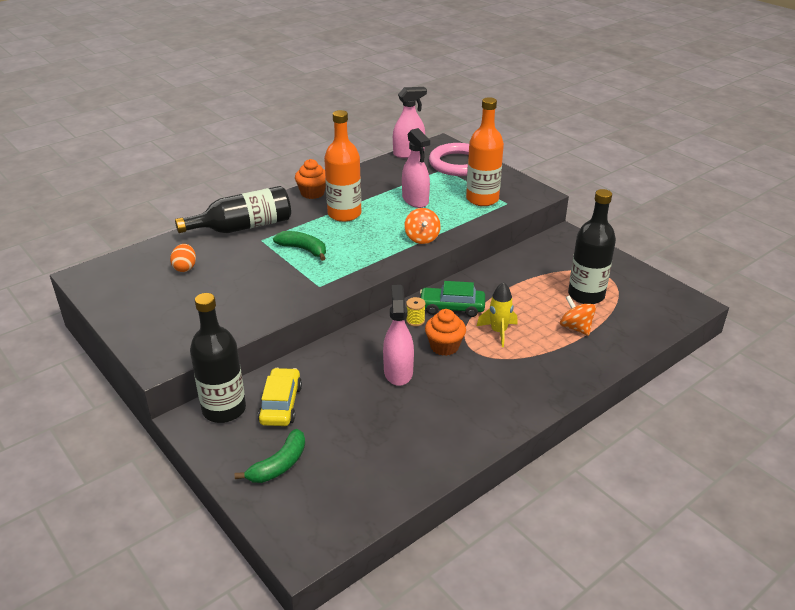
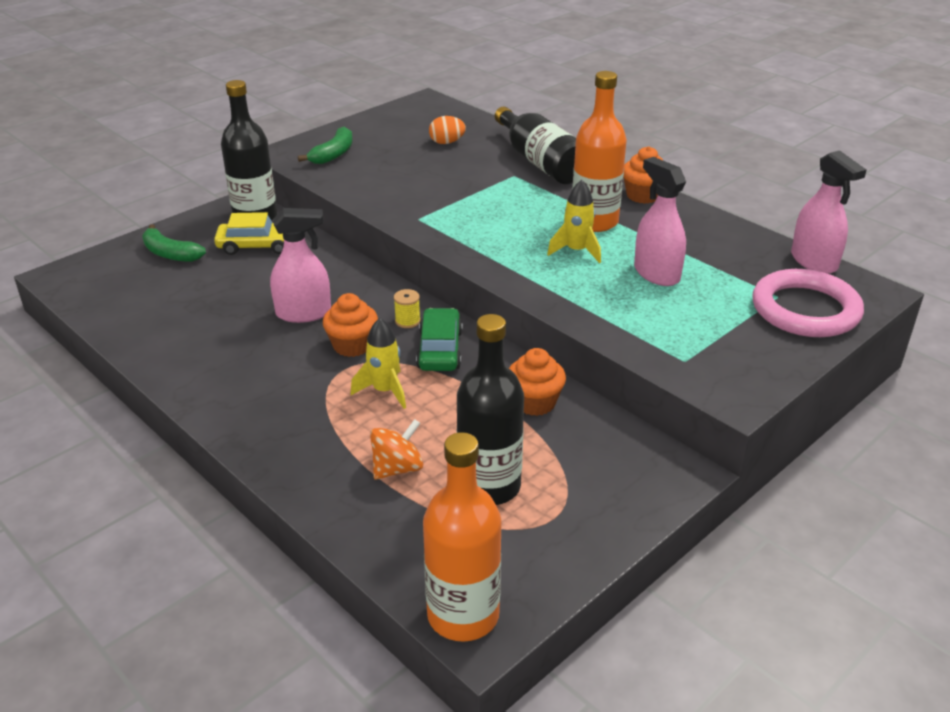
camera: 85 degrees right, 0 degrees up
green banana [273,231,326,261] -> green banana moved to [298,127,352,164]
pink spray bottle [402,128,430,208] -> pink spray bottle turned 90 degrees clockwise [634,157,686,286]
orange spinning top [405,208,441,244] -> none
orange bottle [466,97,504,206] -> orange bottle moved to [423,432,502,642]
none -> orange cupcake [509,348,566,416]
none -> yellow rocket [547,180,601,263]

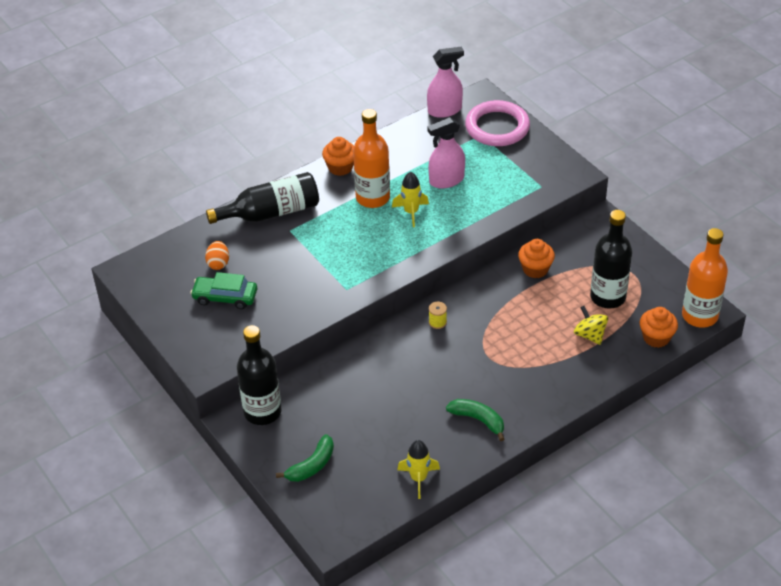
camera: 80 degrees left, 10 degrees up
yellow car [214,212,284,255] -> none
pink spray bottle [270,208,331,323] -> none
green banana [298,127,352,164] -> green banana moved to [446,399,504,441]
orange cupcake [323,293,378,357] -> orange cupcake moved to [640,307,678,348]
yellow rocket [351,318,406,409] -> yellow rocket moved to [397,440,440,499]
orange spinning top [370,419,423,480] -> yellow spinning top [574,306,608,345]
green car [416,308,463,371] -> green car moved to [190,272,257,309]

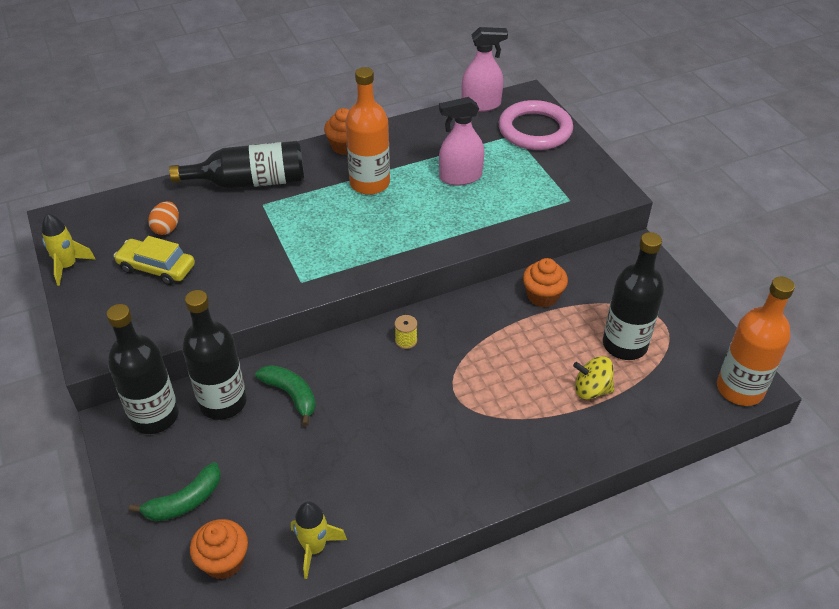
camera: 10 degrees right, 0 degrees up
green car [190,272,257,309] -> yellow car [114,236,195,285]
yellow rocket [392,172,429,227] -> yellow rocket moved to [42,213,96,286]
green banana [446,399,504,441] -> green banana moved to [255,365,316,426]
yellow spinning top [574,306,608,345] -> yellow spinning top turned 60 degrees counterclockwise [573,356,614,400]
orange cupcake [640,307,678,348] -> orange cupcake moved to [190,519,248,579]
none -> black bottle [182,290,247,420]

